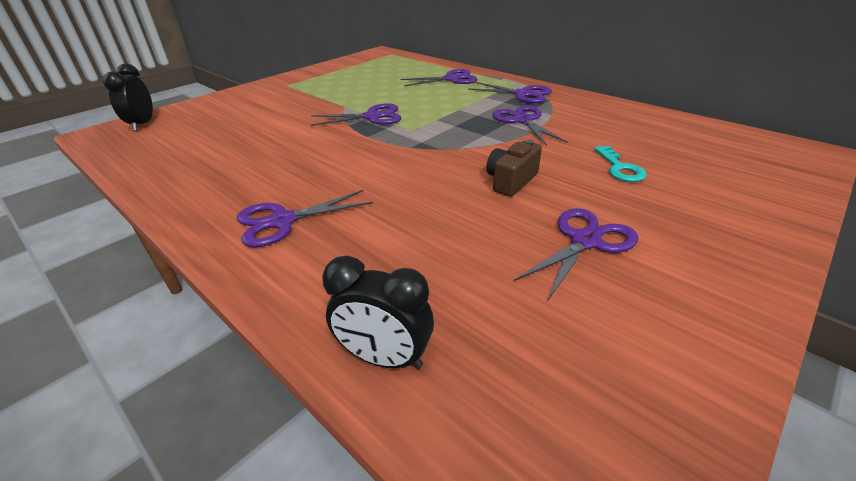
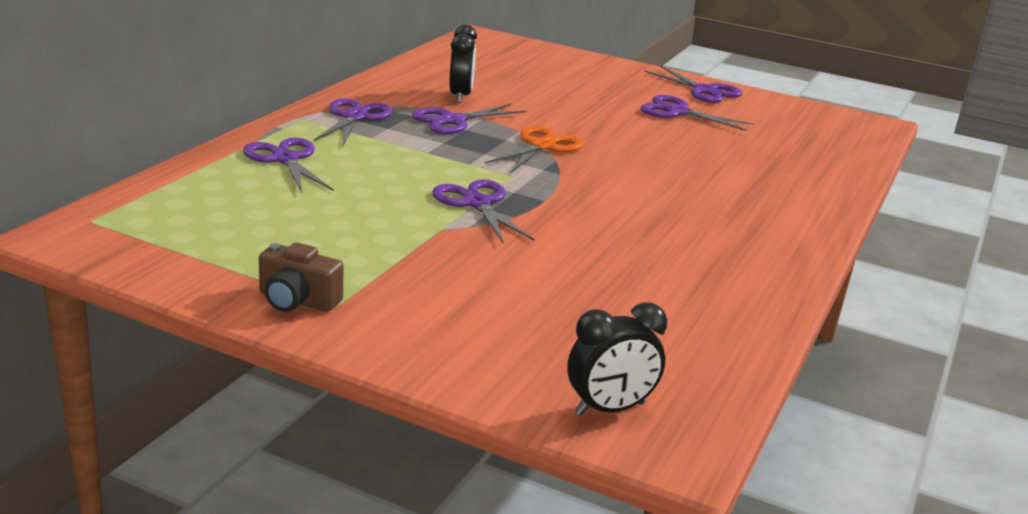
camera: 110 degrees left, 10 degrees down
purple scissors [237,190,373,247] -> purple scissors moved to [645,66,743,103]
black clock [322,255,434,369] -> black clock moved to [449,25,477,103]
brown camera [486,140,542,197] -> brown camera moved to [259,242,344,312]
turquoise key [594,146,647,182] -> none
none -> orange scissors [485,126,584,173]

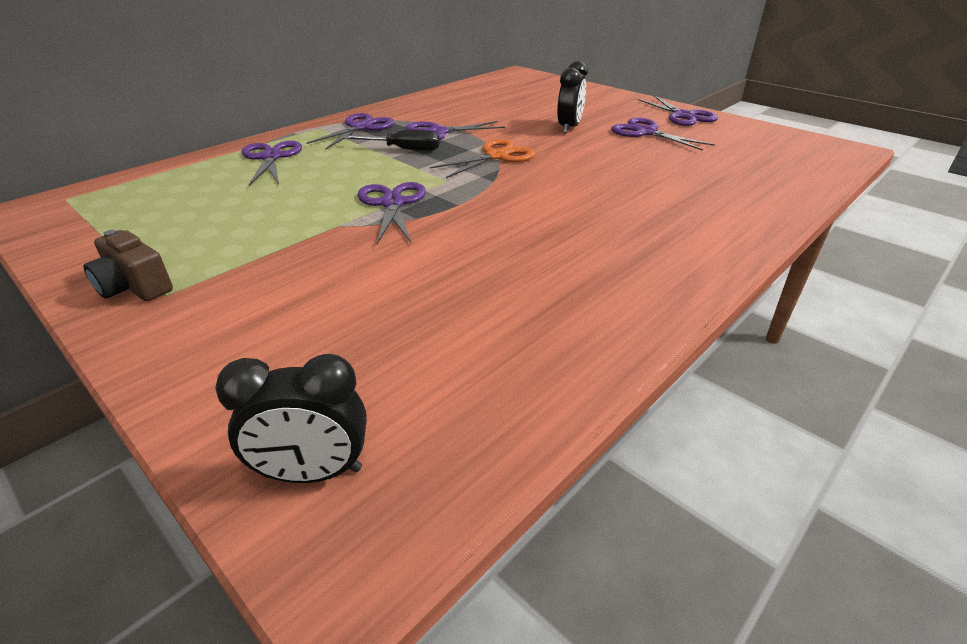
camera: 20 degrees right, 10 degrees up
black clock [449,25,477,103] -> black clock moved to [557,61,588,133]
none -> black screwdriver [344,130,440,151]

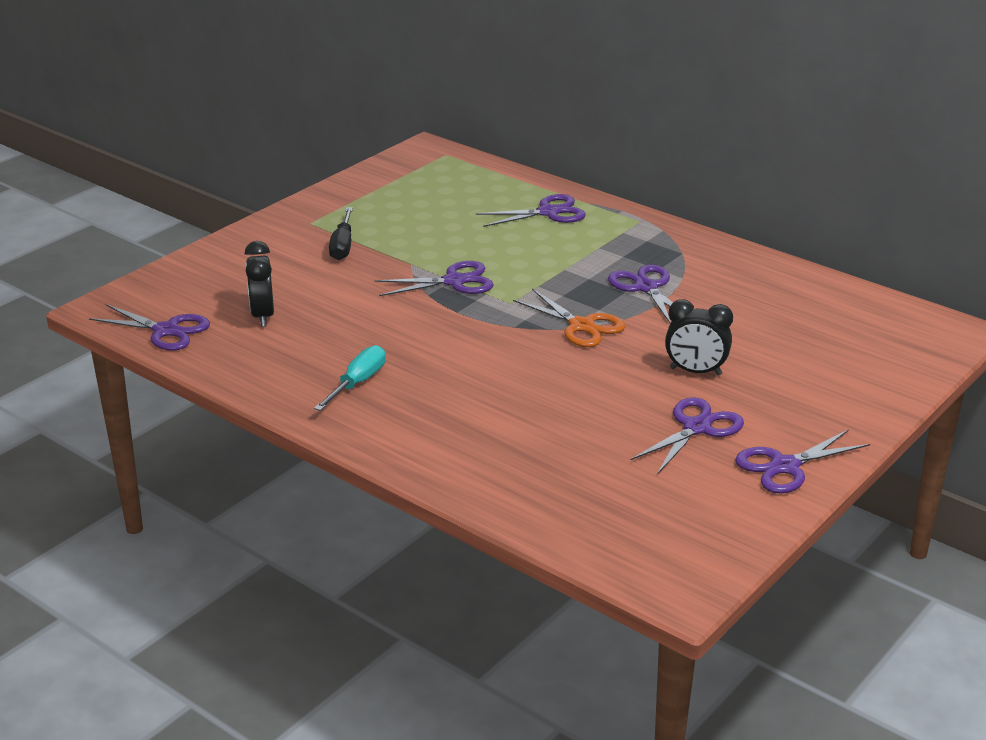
camera: 85 degrees right, 5 degrees down
brown camera [83,230,173,301] -> none
black clock [215,354,367,483] -> black clock moved to [245,241,274,327]
purple scissors [306,113,395,149] -> purple scissors moved to [89,304,210,351]
black screwdriver [344,130,440,151] -> black screwdriver moved to [329,207,353,260]
none -> turquoise screwdriver [314,345,385,411]

